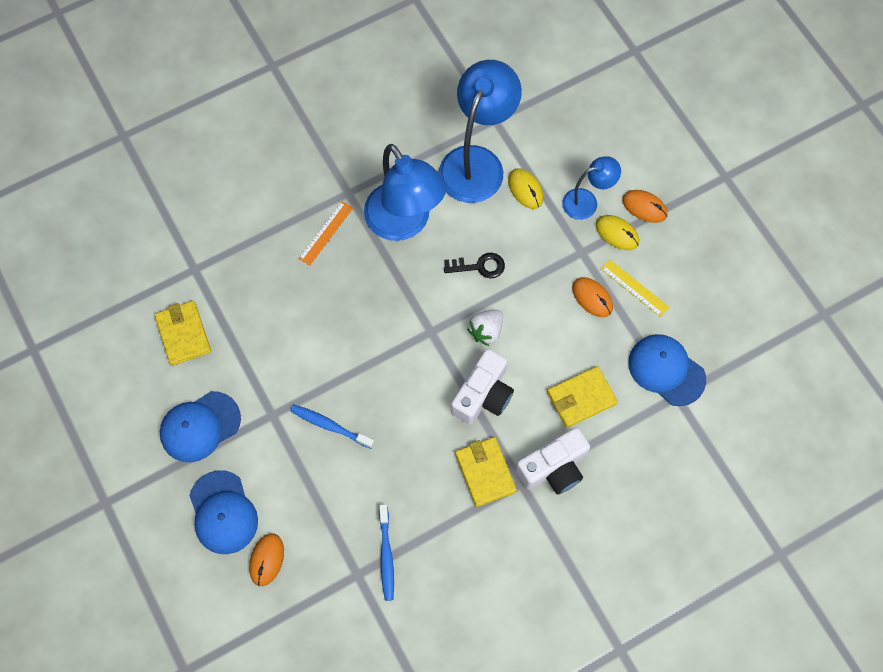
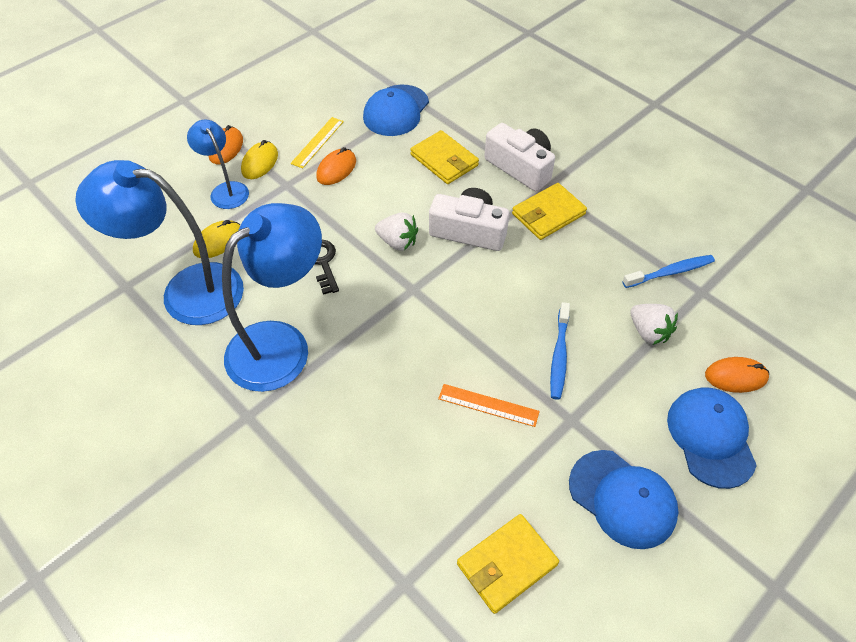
camera: 105 degrees left, 15 degrees down
blue cap [189,470,258,554] -> blue cap turned 60 degrees counterclockwise [667,387,757,489]
orange ruler [299,201,353,266] -> orange ruler moved to [438,384,540,427]
none -> white strawberry [630,304,678,345]

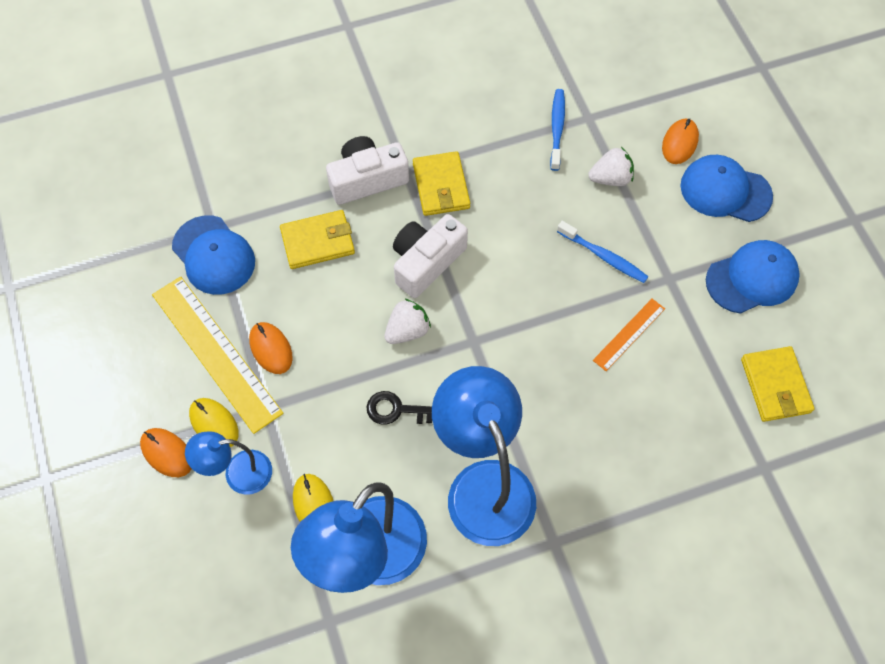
camera: 65 degrees left, 10 degrees up
yellow ruler [291,117,344,168] -> yellow ruler [152,277,283,434], size x2.00

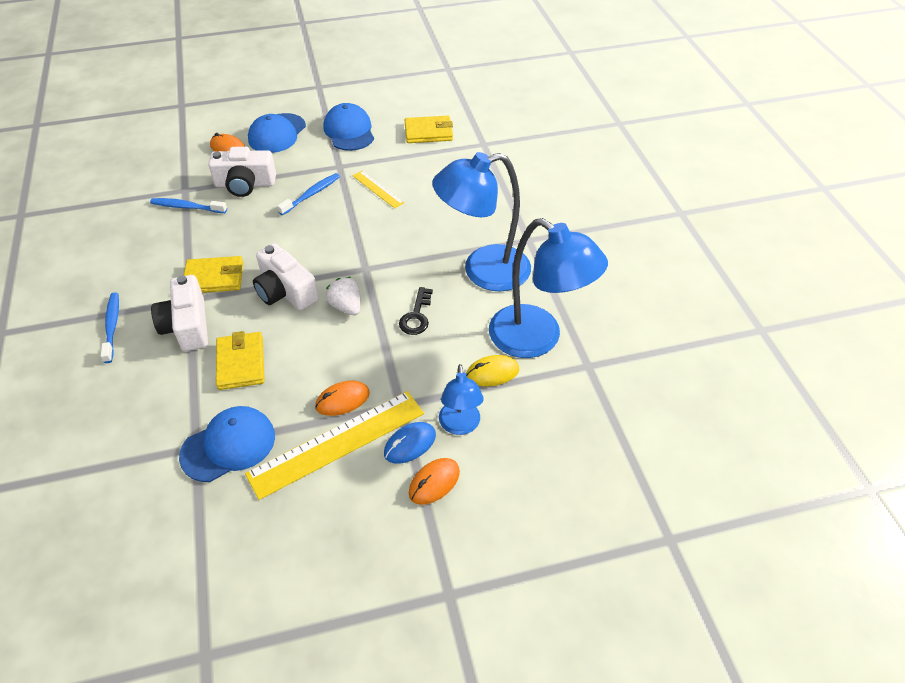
camera: 85 degrees left, 15 degrees down
yellow mouse [189,398,239,447] -> blue mouse [384,422,436,464]
white strawberry [588,147,634,186] -> white camera [208,147,276,197]
orange ruler [593,299,665,371] -> yellow ruler [352,171,404,208]
none -> blue toothbrush [101,293,119,363]

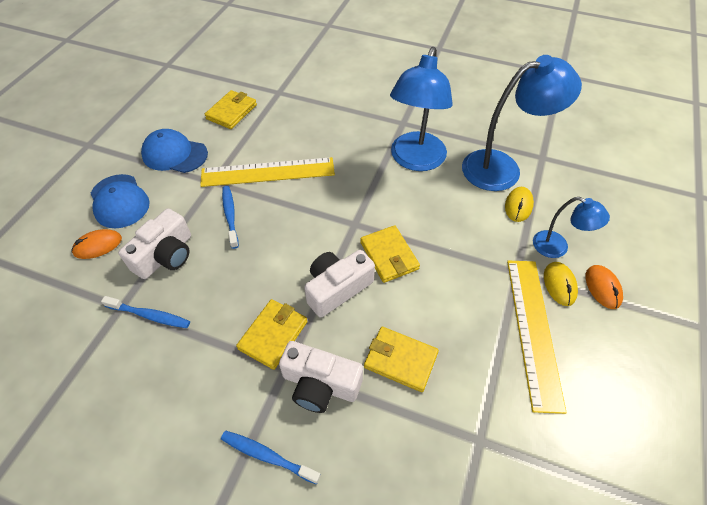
camera: 55 degrees left, 5 degrees up
blue toothbrush [150,198,227,213] -> blue toothbrush turned 120 degrees counterclockwise [101,296,190,328]
blue cap [179,406,275,482] -> none
white camera [253,243,319,311] -> white camera turned 150 degrees clockwise [304,250,375,318]
orange mouse [315,381,370,416] -> none
white strawberry [326,277,361,315] -> yellow wallet [360,225,420,283]
yellow ruler [352,171,404,208] -> yellow ruler [200,157,335,187], size x2.00
blue mouse [384,422,436,464] -> yellow mouse [544,262,578,306]
black key [399,287,433,335] -> none

